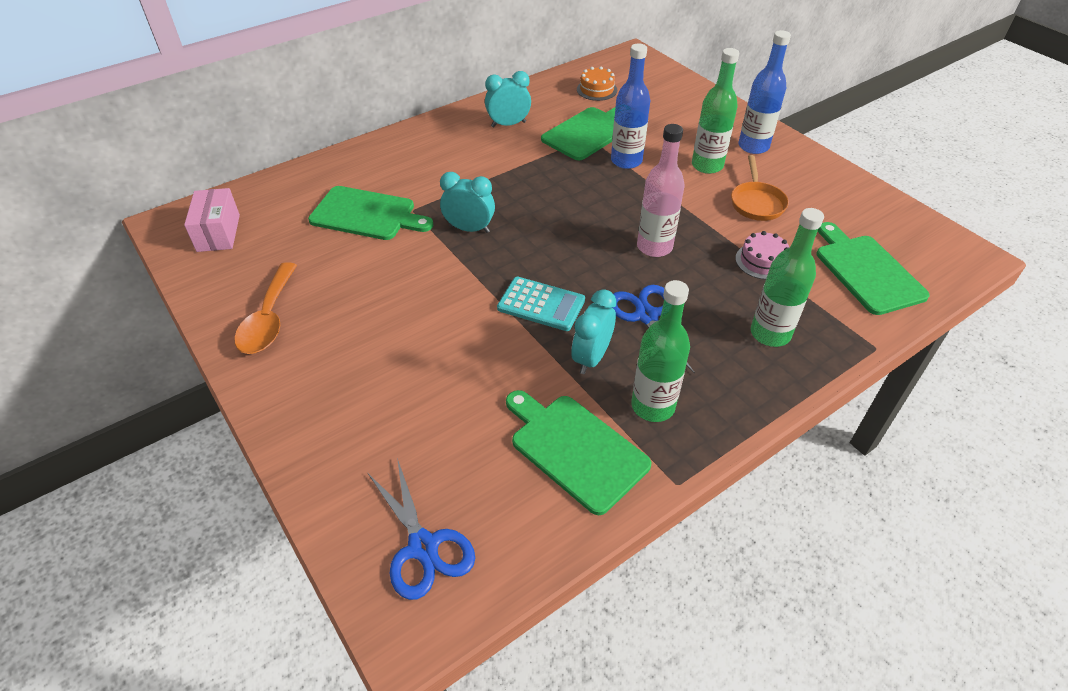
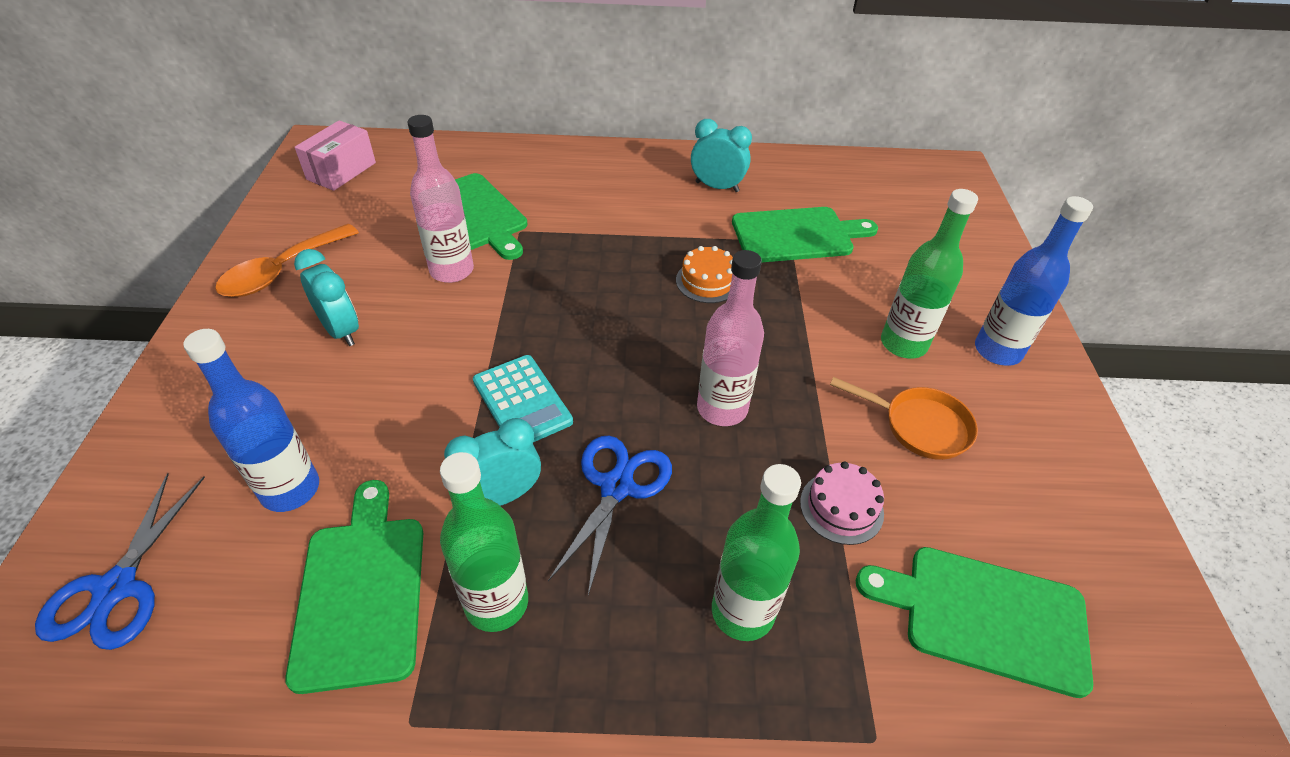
camera: 35 degrees right, 0 degrees up
turquoise clock [440,172,495,233] -> turquoise clock moved to [294,249,359,346]
orange cake [577,66,617,101] -> orange cake moved to [676,246,733,303]
blue bottle [611,43,650,169] -> blue bottle moved to [183,329,319,512]
orange pan [731,155,789,221] -> orange pan turned 105 degrees counterclockwise [830,377,978,460]
green cutting board [816,222,930,315] -> green cutting board turned 90 degrees counterclockwise [856,547,1093,698]
none -> pink bottle [407,115,474,283]

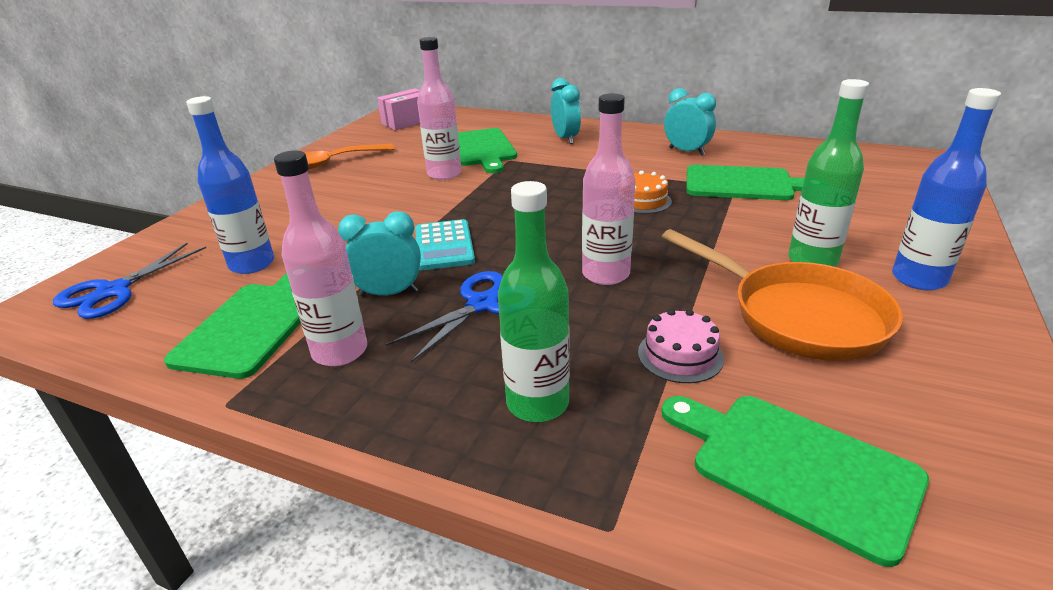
camera: 25 degrees right, 15 degrees down
turquoise clock [294,249,359,346] -> turquoise clock moved to [551,78,581,144]
green bottle [440,452,528,632] -> pink bottle [274,151,367,366]
orange pan [830,377,978,460] -> orange pan [662,229,903,361], size x1.66

